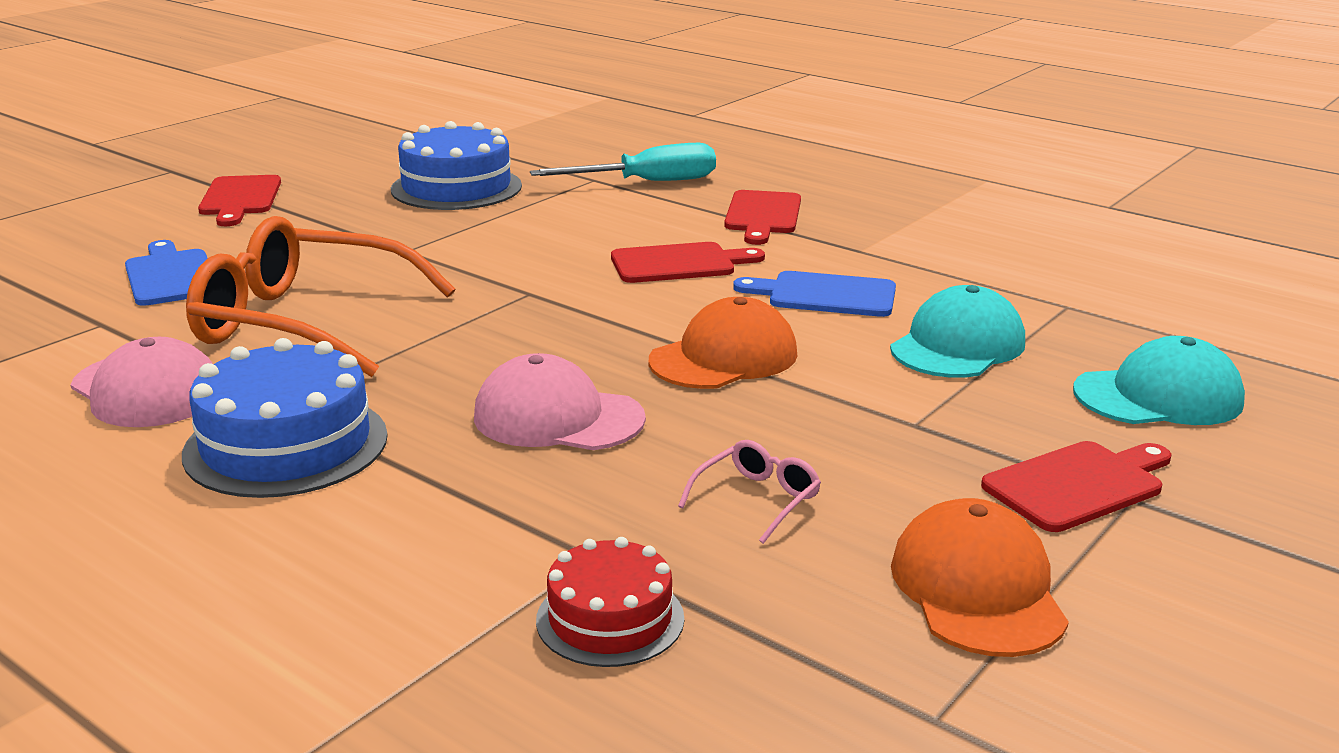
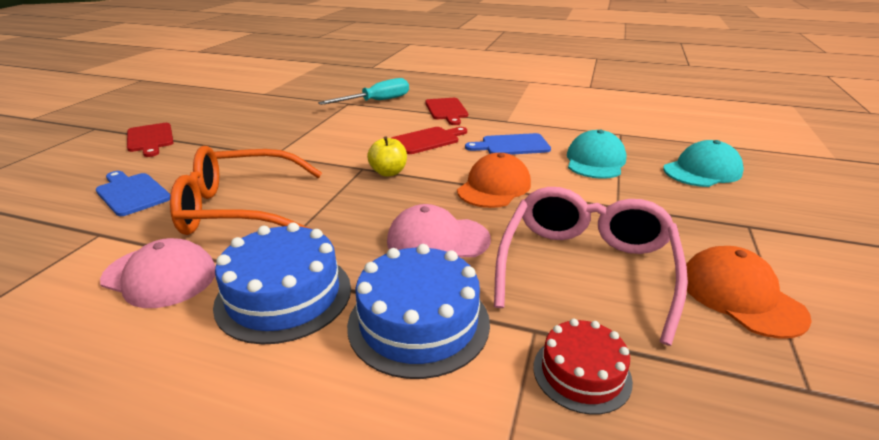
camera: 20 degrees left, 5 degrees up
blue cake [391,121,522,210] -> blue cake moved to [347,244,490,379]
pink glasses [678,440,821,544] -> pink glasses [494,187,688,346], size x2.47
red cutting board [981,441,1172,532] -> none
none -> yellow apple [367,137,407,177]

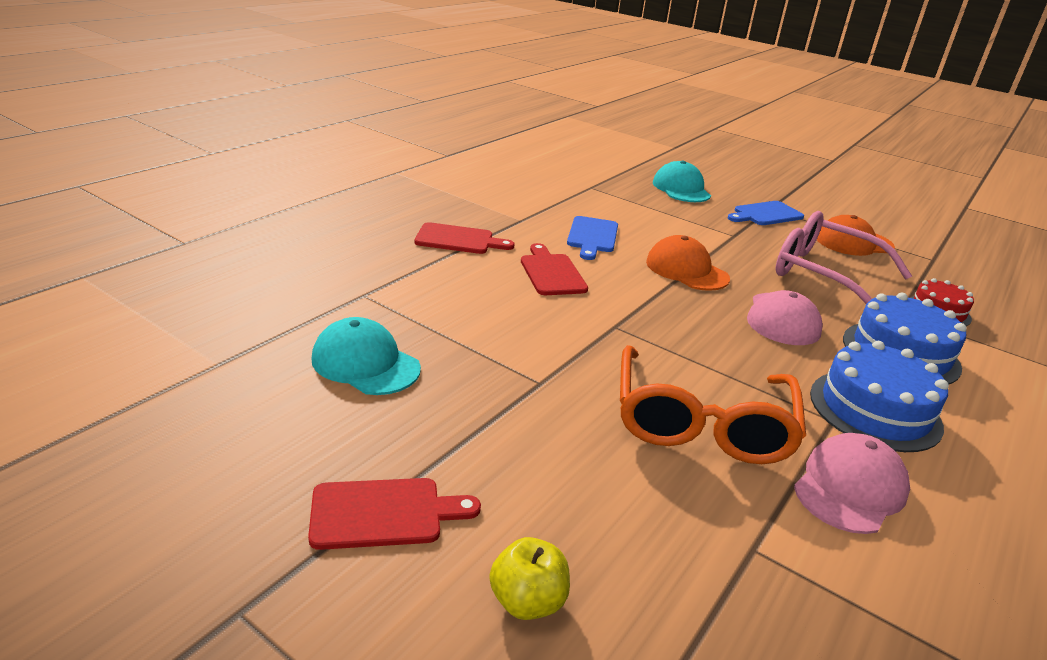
camera: 75 degrees left, 0 degrees up
blue cutting board [96,171,170,216] -> blue cutting board moved to [728,201,804,225]
turquoise screwdriver [318,78,409,105] -> none
yellow apple [367,137,407,177] -> yellow apple moved to [490,537,570,620]
turquoise cap [567,130,627,179] -> turquoise cap moved to [312,317,421,395]

